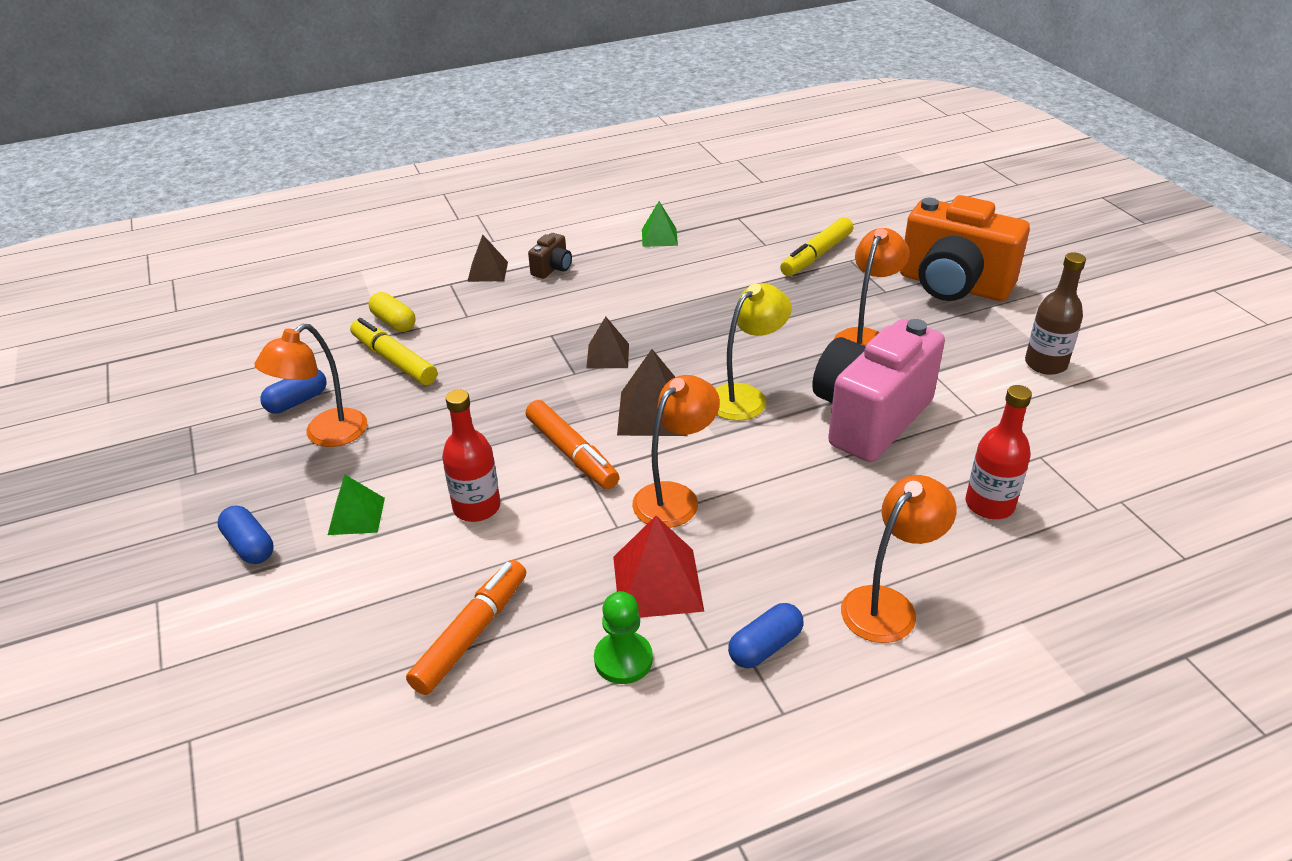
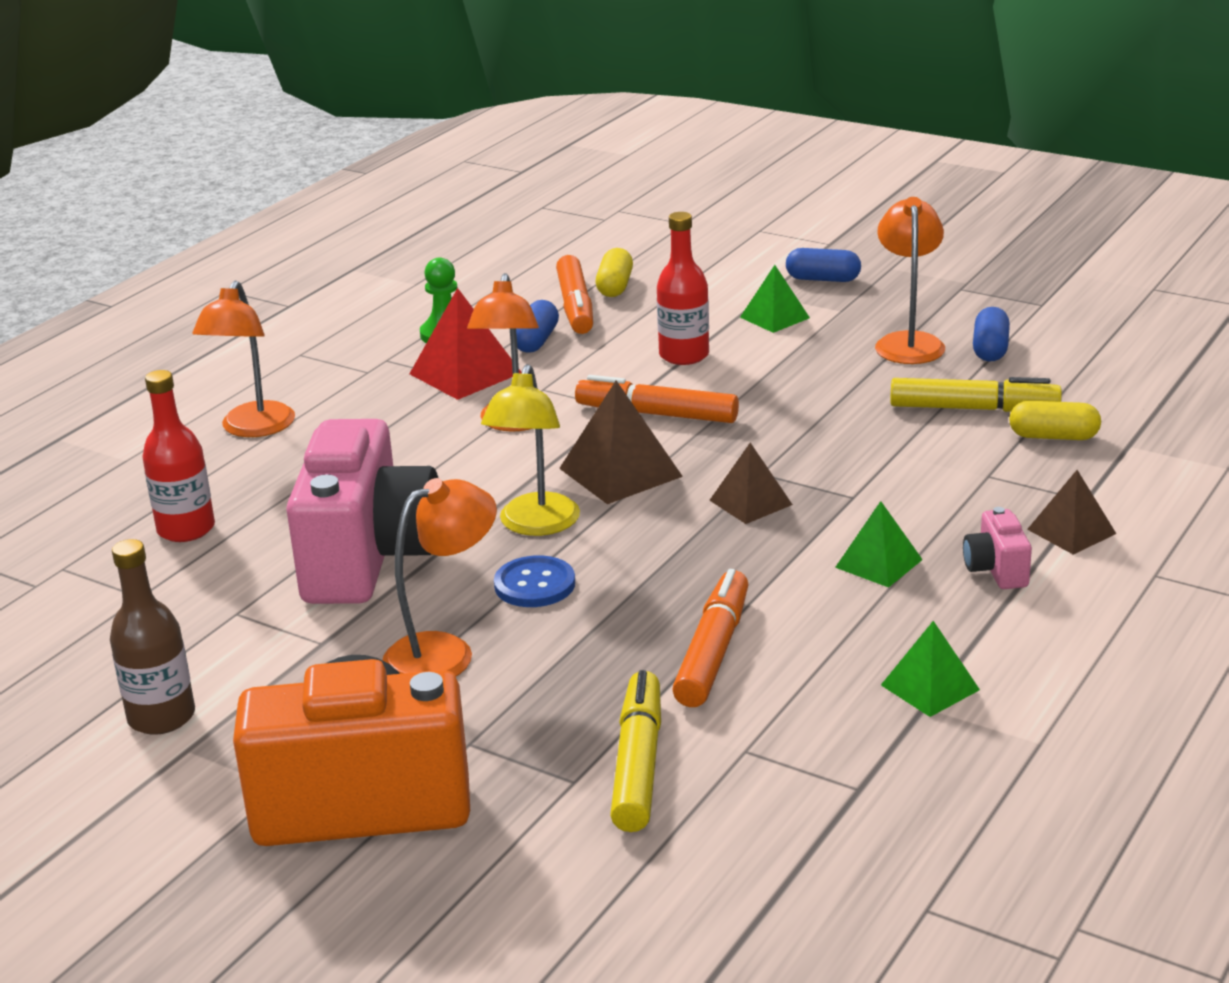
camera: 145 degrees right, 10 degrees down
brown camera [528,233,572,279] -> pink camera [963,507,1032,589]
blue capsule [728,603,803,668] -> blue capsule moved to [516,300,559,353]
orange lamp [833,228,910,346] -> orange lamp turned 120 degrees counterclockwise [383,478,497,677]
none -> blue button [494,555,575,607]
none -> yellow capsule [596,248,633,297]
none -> orange marker [672,569,749,707]
none -> green pyramid [835,501,923,588]

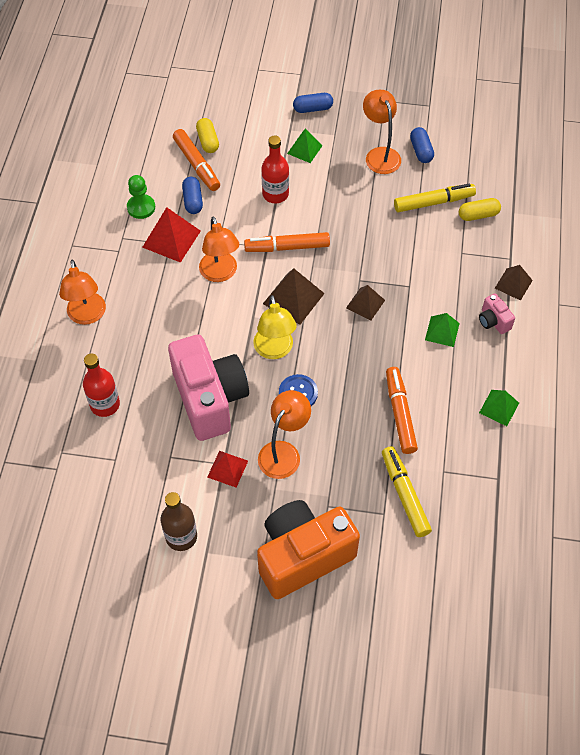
camera: 25 degrees left, 30 degrees up
none -> red pyramid [207,451,248,488]

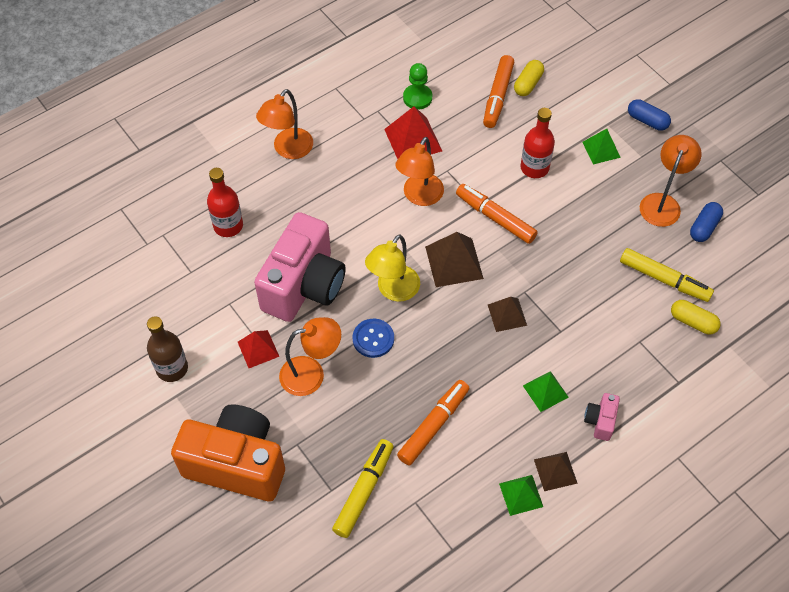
camera: 45 degrees right, 0 degrees up
blue capsule [182,177,203,214] -> none
brown pyramid [495,265,533,301] -> brown pyramid moved to [534,452,578,491]

